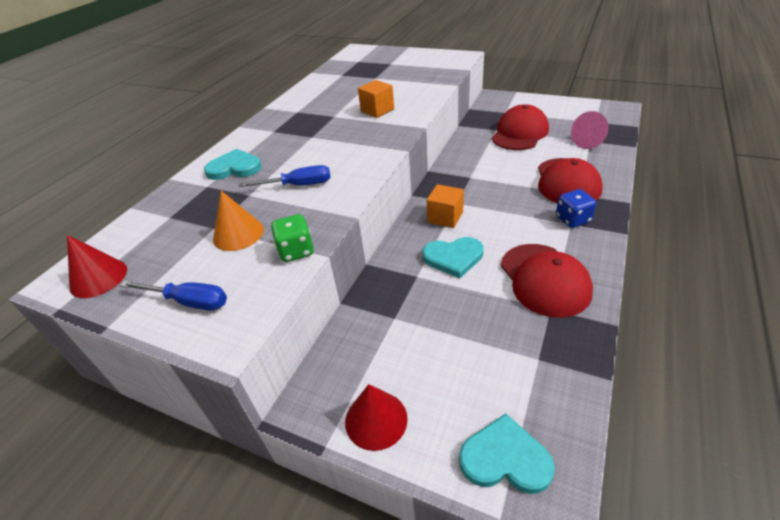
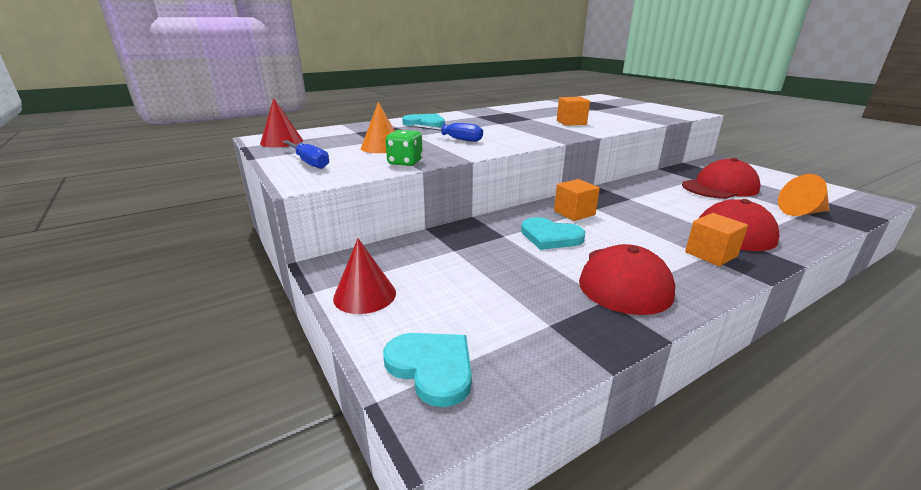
camera: 30 degrees right, 15 degrees down
blue dice [556,189,596,228] -> orange cube [685,213,748,266]
pink cone [571,111,608,149] -> orange cone [778,174,830,216]

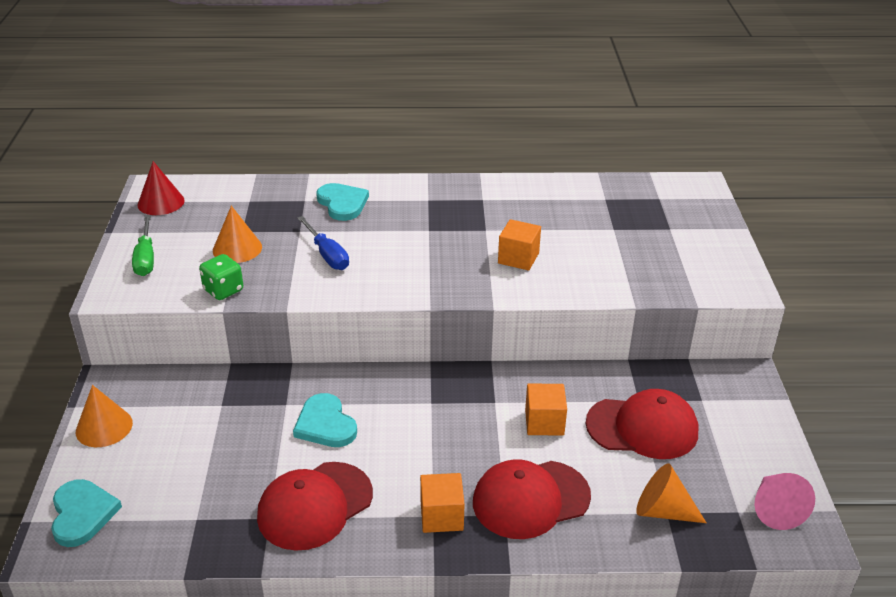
camera: 30 degrees right, 10 degrees up
blue screwdriver [282,140,329,169] -> green screwdriver [132,215,154,276]
red cone [333,238,396,314] -> orange cone [76,385,133,447]
orange cube [554,179,600,221] -> orange cube moved to [525,384,567,435]
none -> pink cone [755,473,815,530]

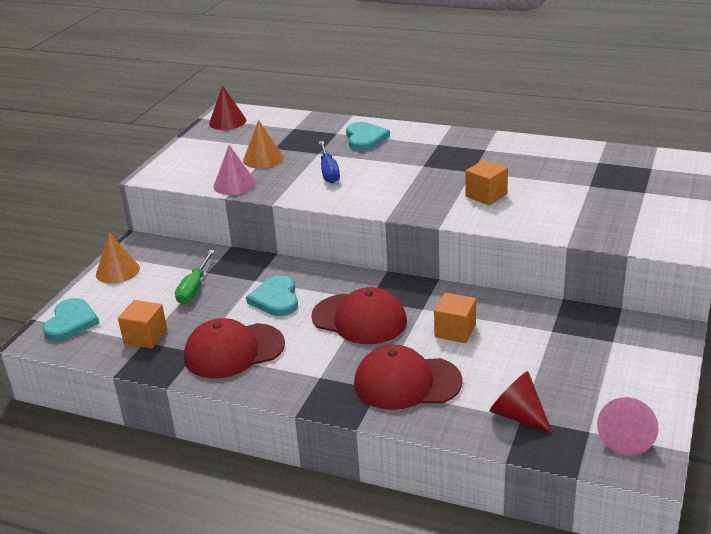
camera: 25 degrees right, 5 degrees down
green screwdriver [132,215,154,276] -> green screwdriver moved to [175,250,215,304]
green dice [199,254,243,300] -> pink cone [213,145,256,195]
orange cube [420,473,465,533] -> orange cube moved to [118,300,167,349]
red cap [585,389,699,459] -> red cap moved to [311,287,407,344]
orange cone [636,463,706,523] -> red cone [489,371,553,433]

